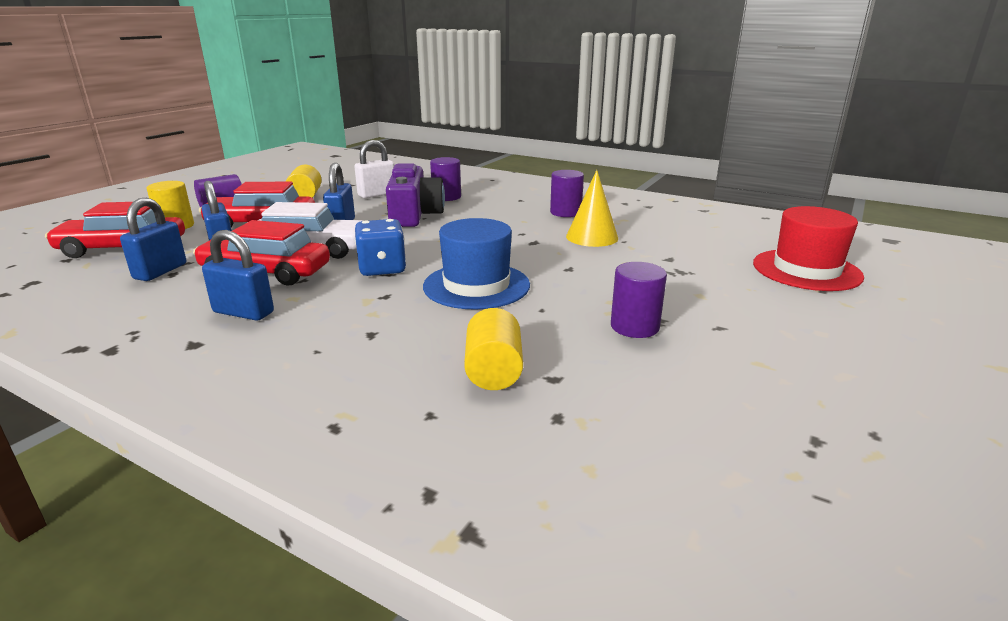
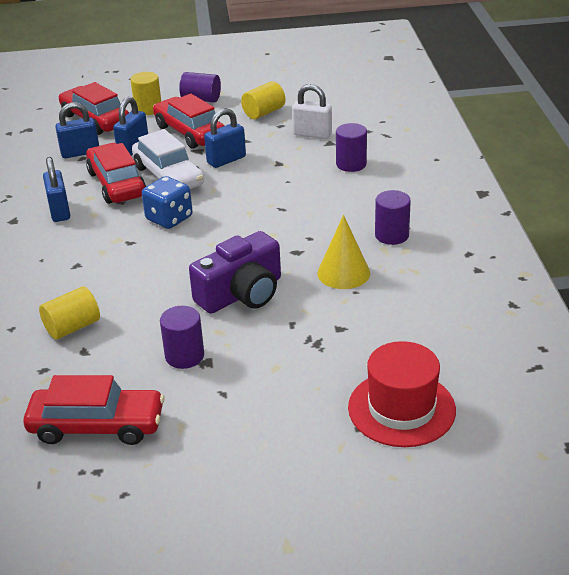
camera: 55 degrees right, 10 degrees up
purple camera [386,163,445,227] -> purple camera moved to [189,231,281,314]
blue hat [423,218,530,310] -> none
none -> red car [23,375,165,445]

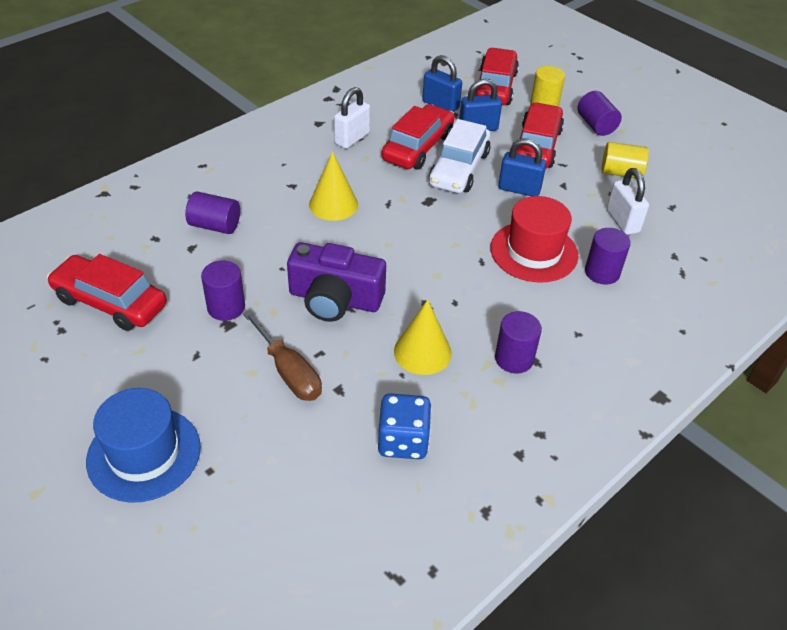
camera: 50 degrees right, 10 degrees up
red car [23,375,165,445] -> red car turned 150 degrees clockwise [47,254,167,331]
yellow cylinder [39,287,100,340] -> purple cylinder [185,191,240,234]
blue padlock [43,157,70,222] -> white padlock [334,87,370,149]
blue dice [142,176,193,229] -> blue dice moved to [378,393,432,459]
red hat [348,341,456,447] -> red hat moved to [490,196,579,283]
none -> blue hat [86,388,201,503]
none -> brown screwdriver [243,310,322,401]
none -> yellow cone [309,152,358,221]

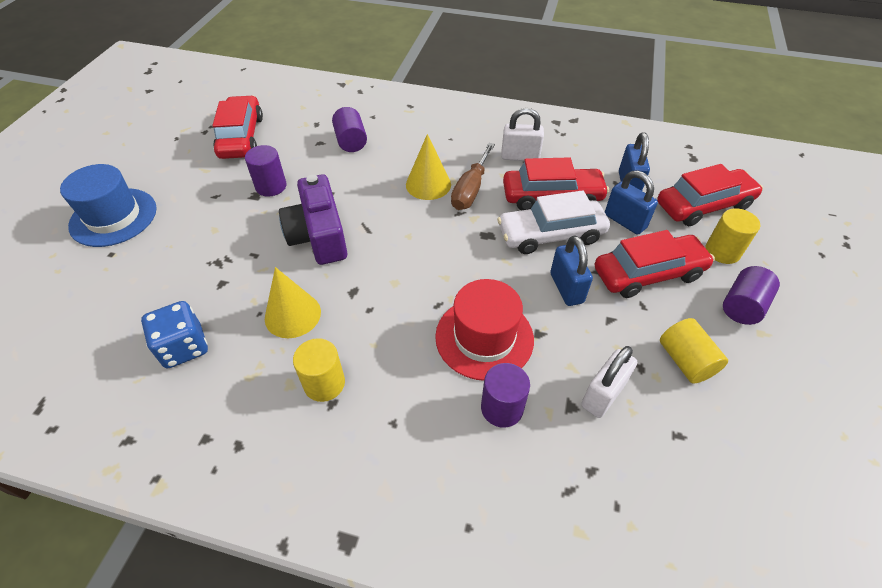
camera: 60 degrees right, 5 degrees up
brown screwdriver [243,310,322,401] -> brown screwdriver moved to [451,143,495,210]
purple cylinder [495,311,542,373] -> yellow cylinder [293,338,345,402]

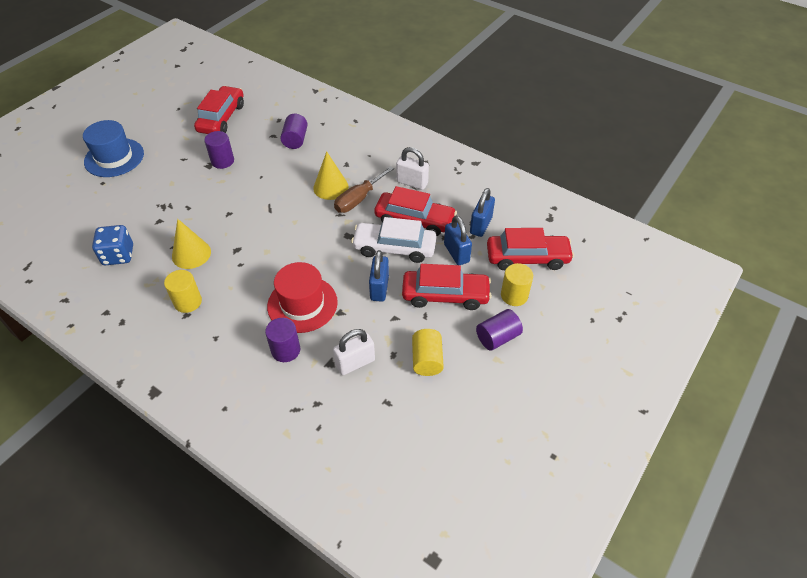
camera: 20 degrees right, 0 degrees up
purple camera [279,174,347,265] -> none

